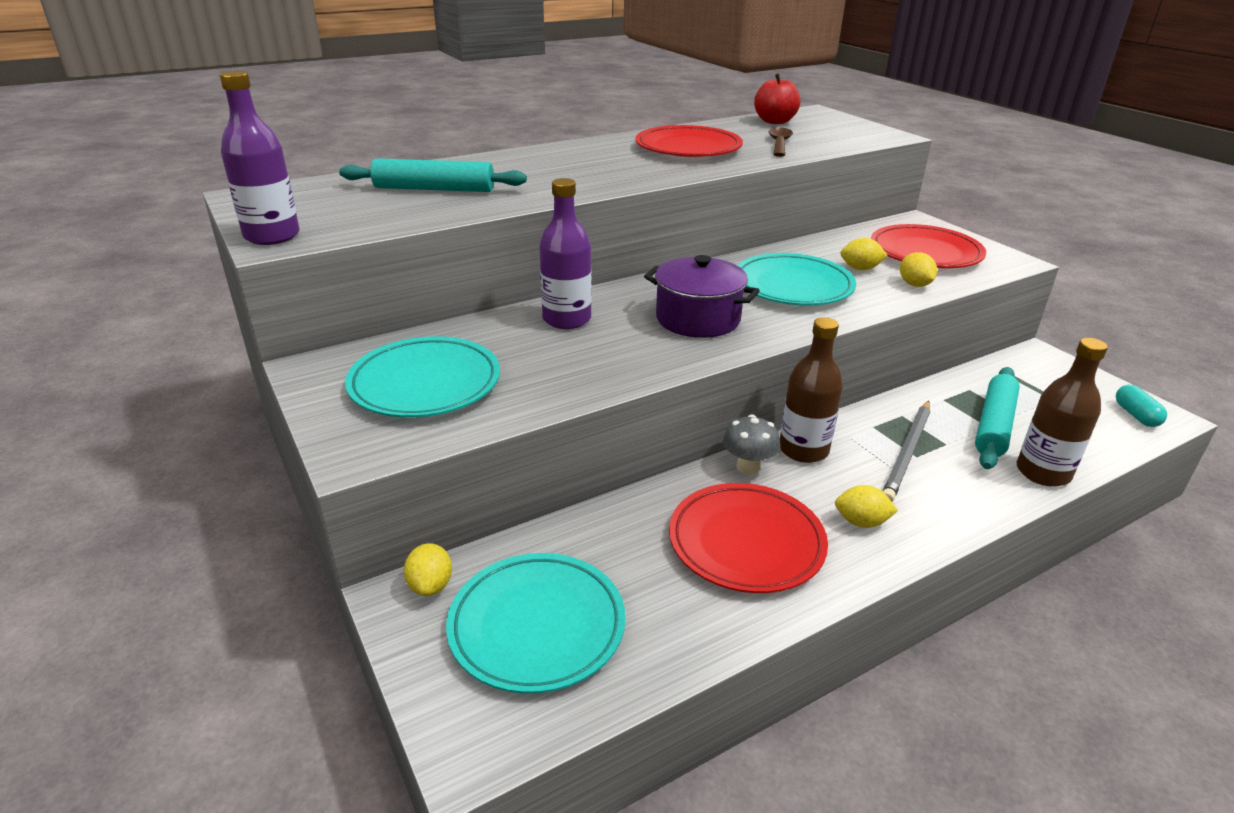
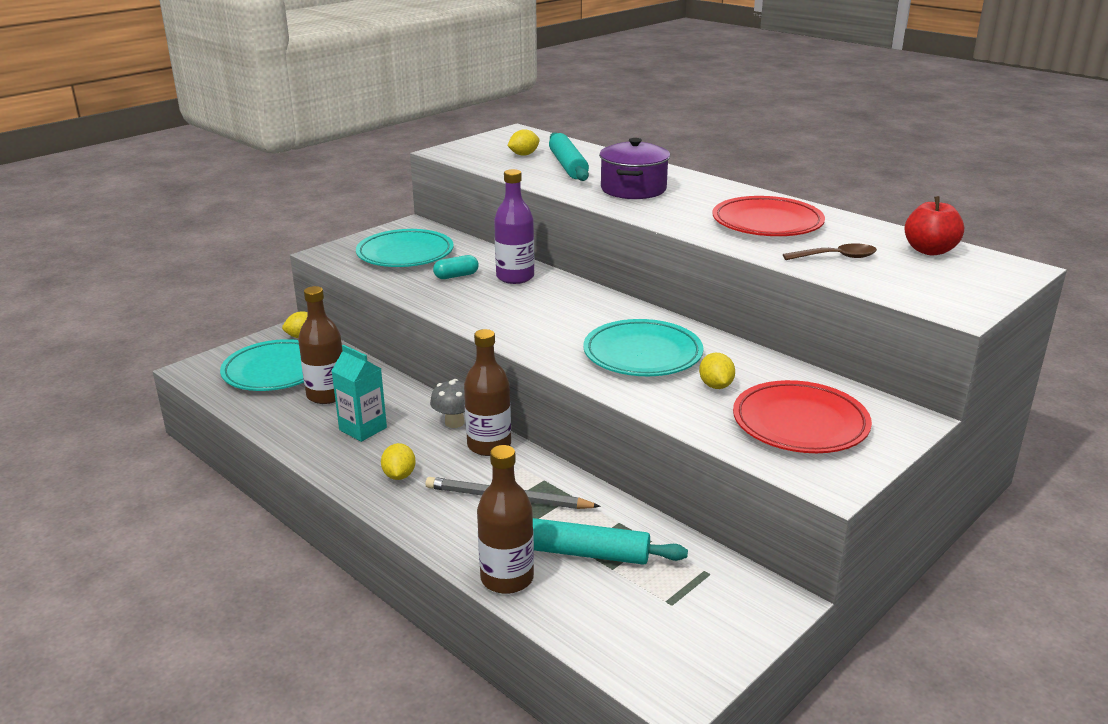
camera: 75 degrees right, 5 degrees down
purple bottle [220,70,300,245] -> none
purple pot [644,255,760,338] -> purple pot moved to [599,138,670,199]
red plate [669,483,828,593] -> turquoise carton [332,345,387,442]
yellow lemon [900,252,937,287] -> yellow lemon moved to [507,129,540,156]
turquoise capsule [1116,385,1167,427] -> turquoise capsule moved to [433,255,479,279]
none -> brown bottle [298,286,342,404]

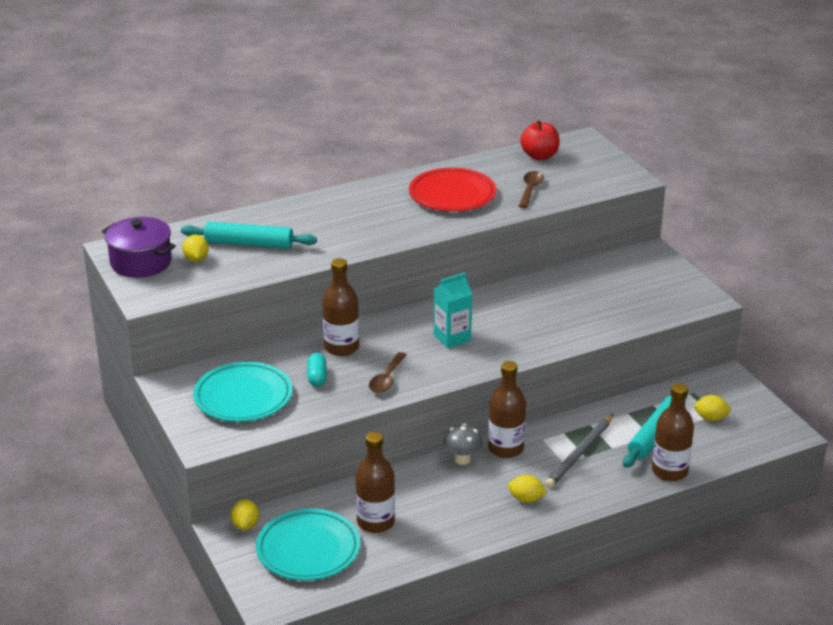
camera: 70 degrees left, 5 degrees up
turquoise carton [332,345,387,442] -> turquoise carton moved to [434,273,472,348]
purple bottle [494,169,534,284] -> brown bottle [322,258,359,356]
turquoise plate [583,319,703,376] -> none
purple pot [599,138,670,199] -> purple pot moved to [102,217,176,278]
yellow lemon [699,353,735,389] -> yellow lemon moved to [694,395,732,421]
red plate [733,380,872,453] -> none
none -> brown spoon [369,352,407,393]

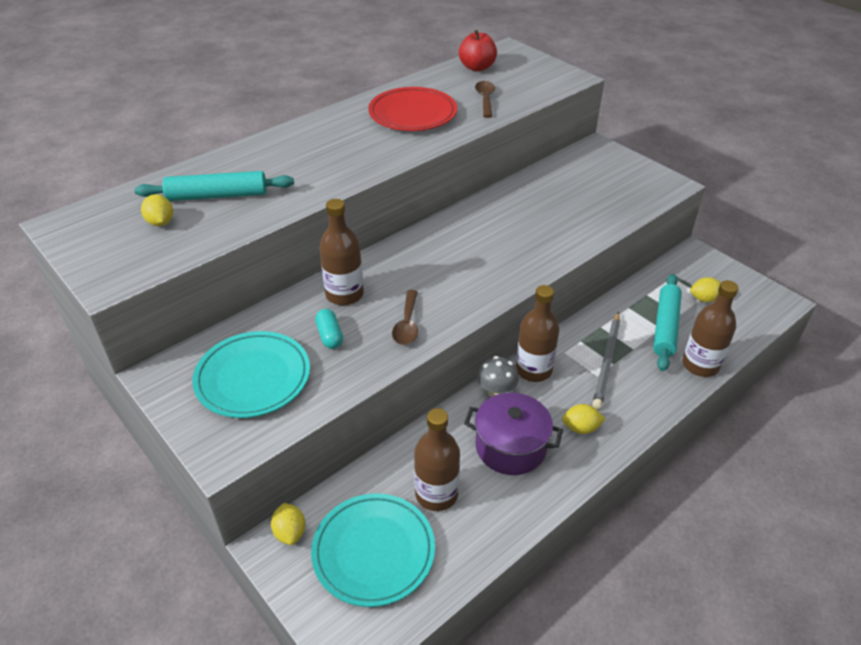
camera: 15 degrees left, 10 degrees up
purple pot [102,217,176,278] -> purple pot moved to [464,393,563,475]
turquoise carton [434,273,472,348] -> none

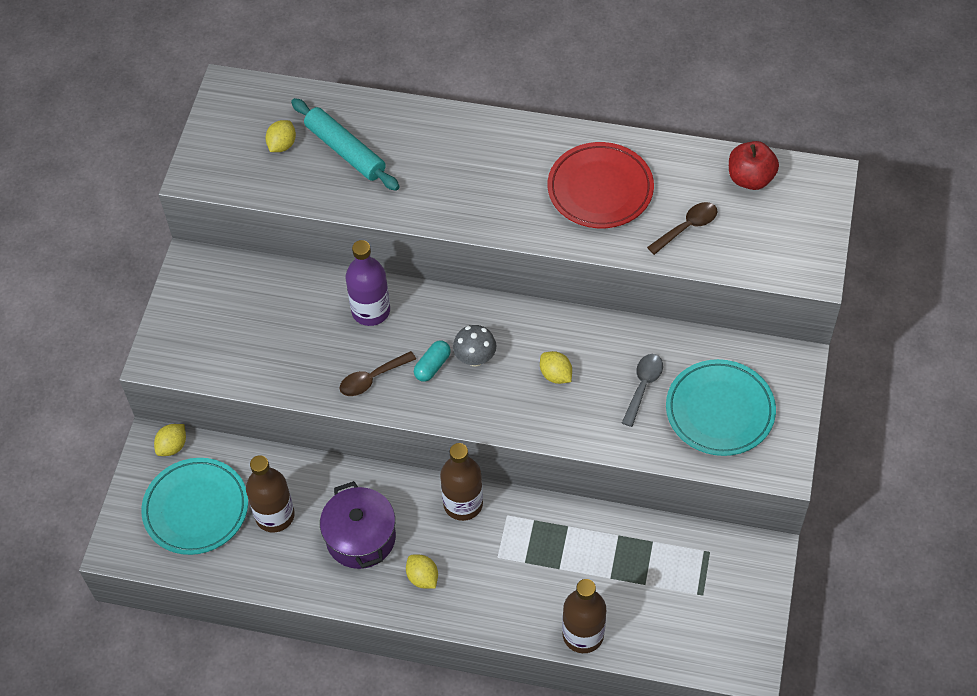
camera: 55 degrees right, 15 degrees up
turquoise plate [192,331,310,418] -> turquoise plate moved to [666,359,776,456]
turquoise capsule [315,309,343,349] -> turquoise capsule moved to [414,341,451,382]
brown bottle [319,199,364,305] -> purple bottle [346,240,390,326]
grey mushroom [477,356,519,397] -> grey mushroom moved to [453,325,496,366]
grey pencil [592,312,620,409] -> none
turquoise rolling pin [653,274,682,371] -> none
yellow lemon [690,277,721,302] -> yellow lemon moved to [540,351,572,384]
none -> grey spoon [622,354,663,427]

